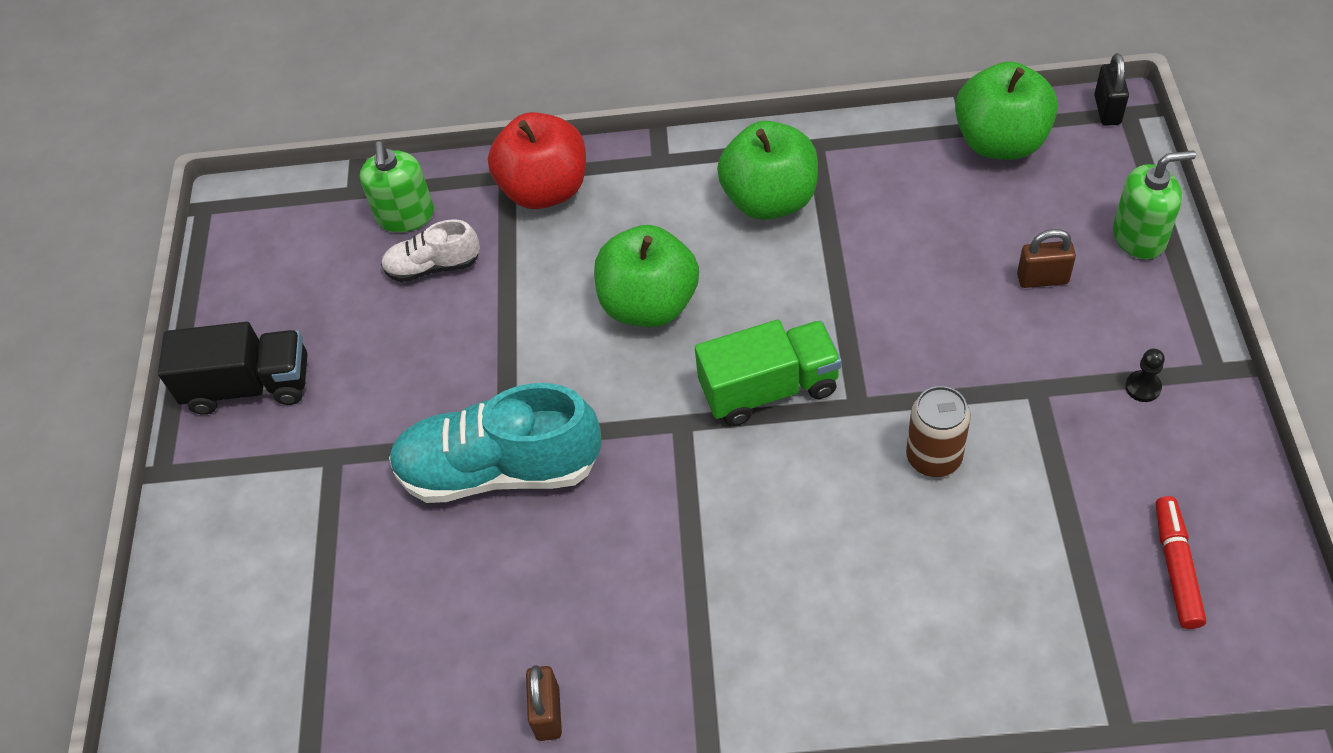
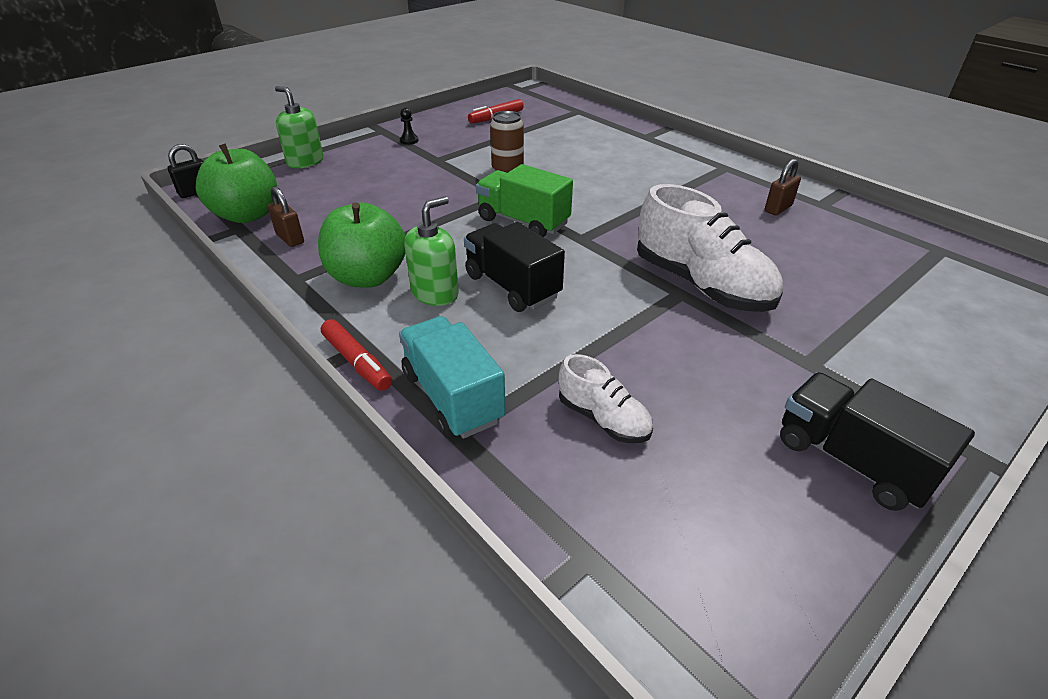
camera: 135 degrees left, 15 degrees down
green soap dispenser [360,142,434,233] -> green soap dispenser moved to [404,197,459,306]
turquoise shoe [389,383,602,503] -> white shoe [637,184,783,312]
red apple [488,112,586,209] -> turquoise truck [399,316,506,439]
green apple [594,225,699,327] -> black truck [464,222,565,312]
brown padlock [1017,229,1076,288] -> brown padlock moved to [268,186,304,247]
none -> red marker [321,319,392,391]

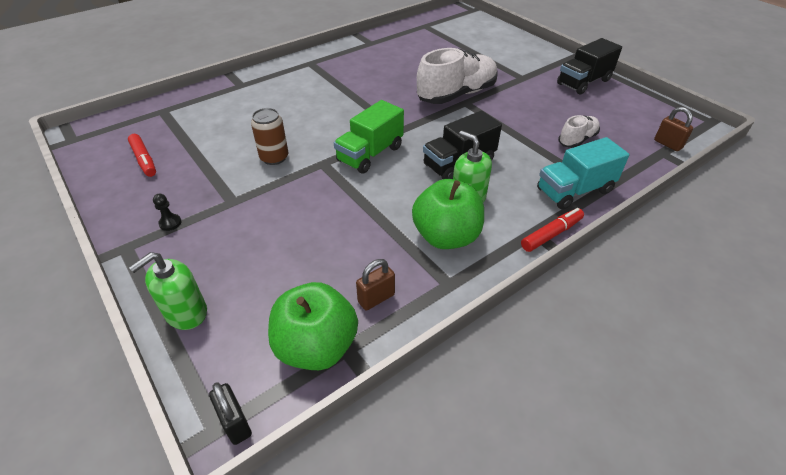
camera: 85 degrees left, 5 degrees up
brown padlock [765,159,801,215] -> brown padlock moved to [654,107,693,151]

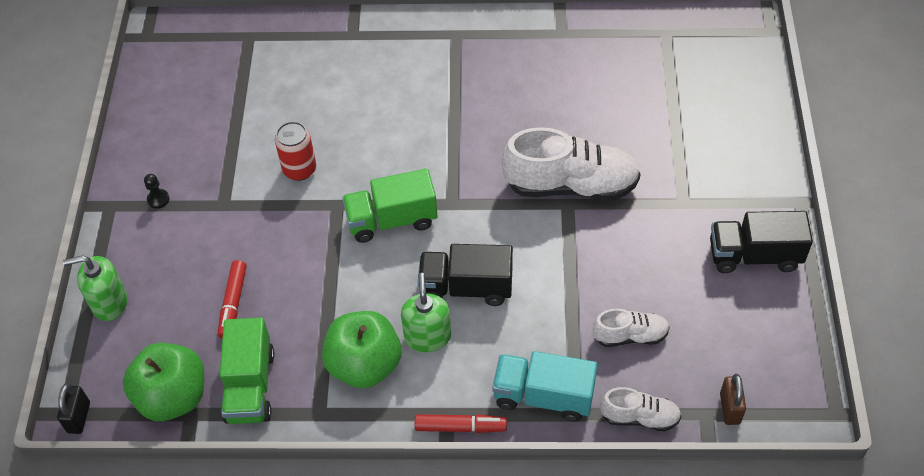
camera: 40 degrees right, 10 degrees up
red marker [128,134,156,177] -> red marker moved to [218,260,247,339]
brown can [251,108,288,165] -> red can [275,121,316,181]
brown padlock [356,259,395,311] -> green truck [220,318,275,424]
none -> white shoe [600,387,682,431]

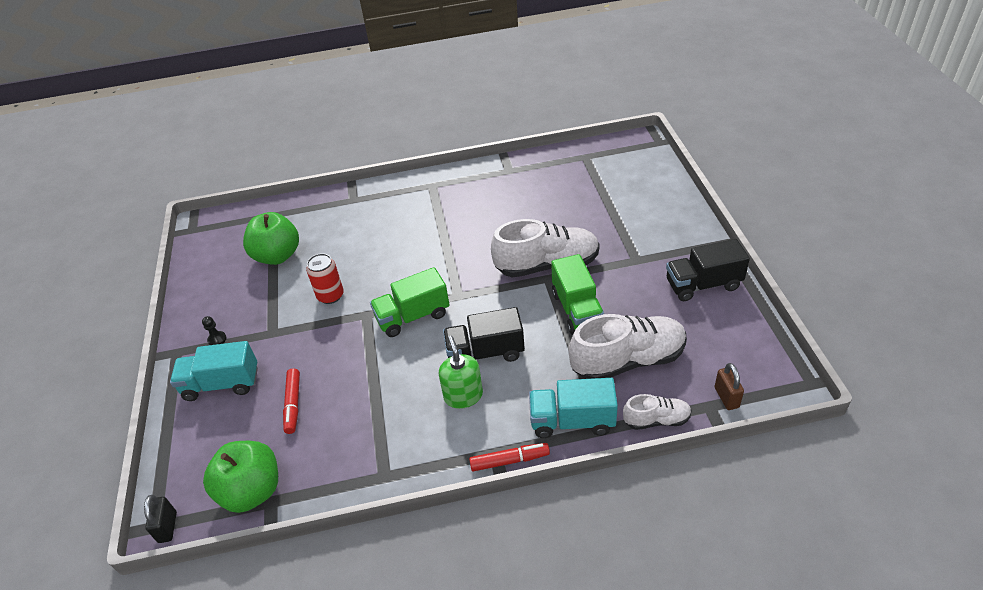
camera: 10 degrees left, 10 degrees down
green soap dispenser [63,255,127,321] -> none
green truck [220,318,275,424] -> green truck moved to [551,254,604,335]
green apple [322,311,401,388] -> green apple moved to [243,212,299,265]
white shoe [593,309,670,347] -> white shoe [569,314,687,379], size x1.91
none -> turquoise truck [170,341,258,401]

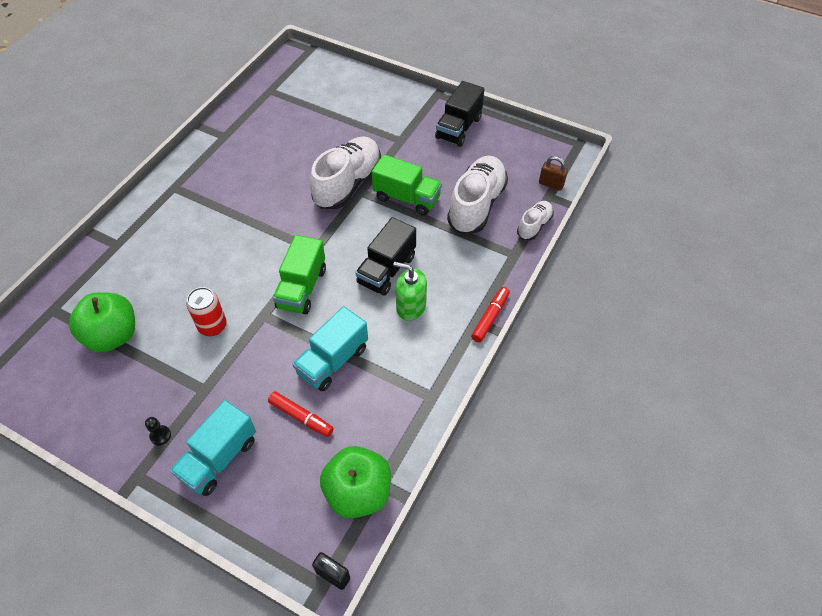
camera: 55 degrees left, 10 degrees up
turquoise truck [529,378,618,438] -> turquoise truck moved to [292,306,368,391]

